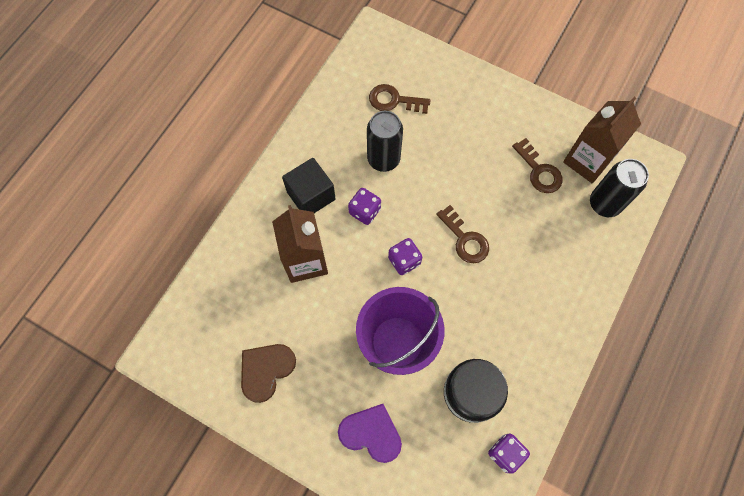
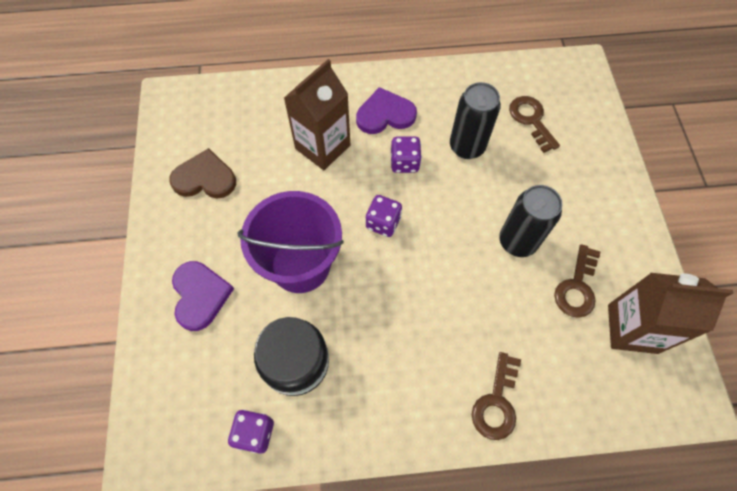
camera: 55 degrees right, 5 degrees down
black cube [282,158,336,213] -> purple heart [356,87,417,134]
brown key [436,205,489,263] -> brown key moved to [472,352,521,440]
black can [590,159,649,217] -> black can moved to [499,185,563,257]

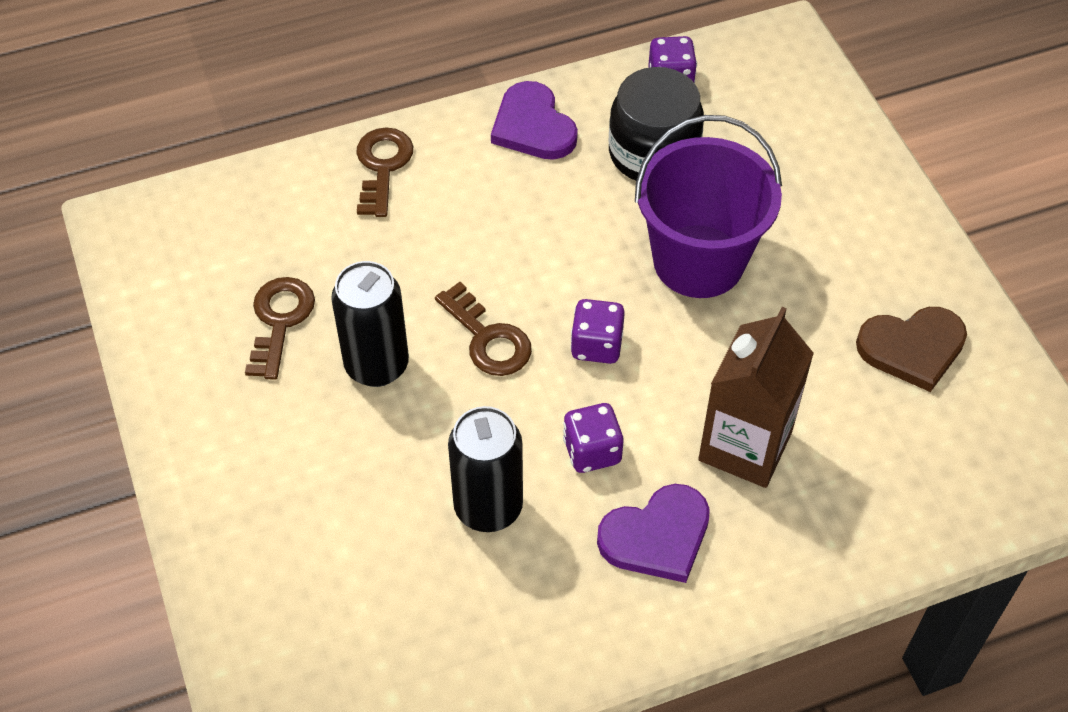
camera: 165 degrees right, 10 degrees down
purple heart [172,261,234,331] -> purple heart moved to [491,81,578,160]
brown key [509,96,560,153] -> brown key moved to [435,282,532,376]
brown carton [608,273,733,354] -> none

